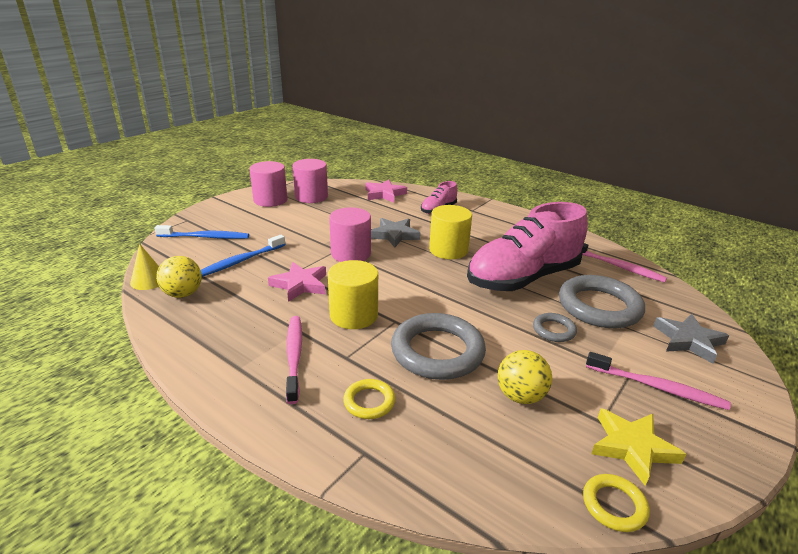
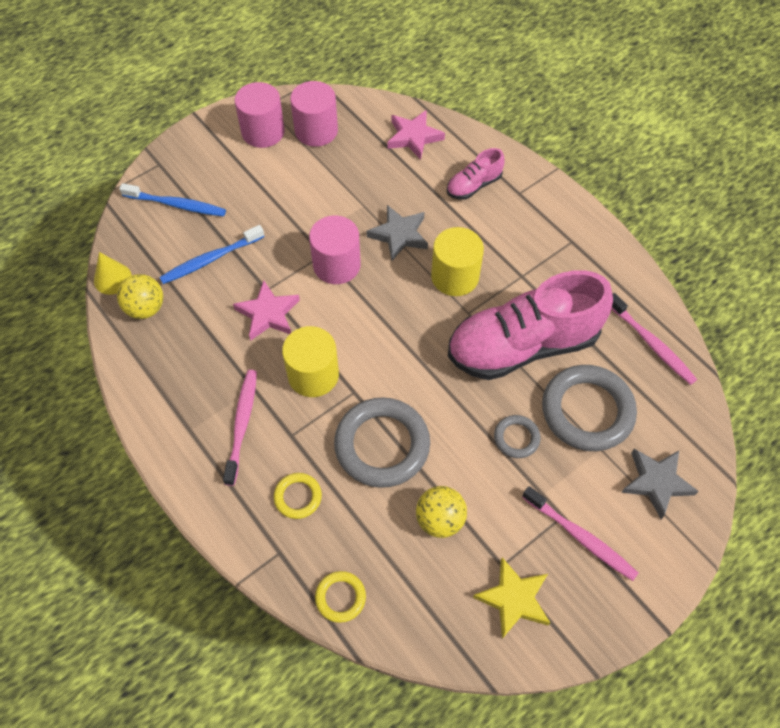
camera: 15 degrees right, 30 degrees up
yellow ring [583,474,650,532] -> yellow ring moved to [315,571,366,623]

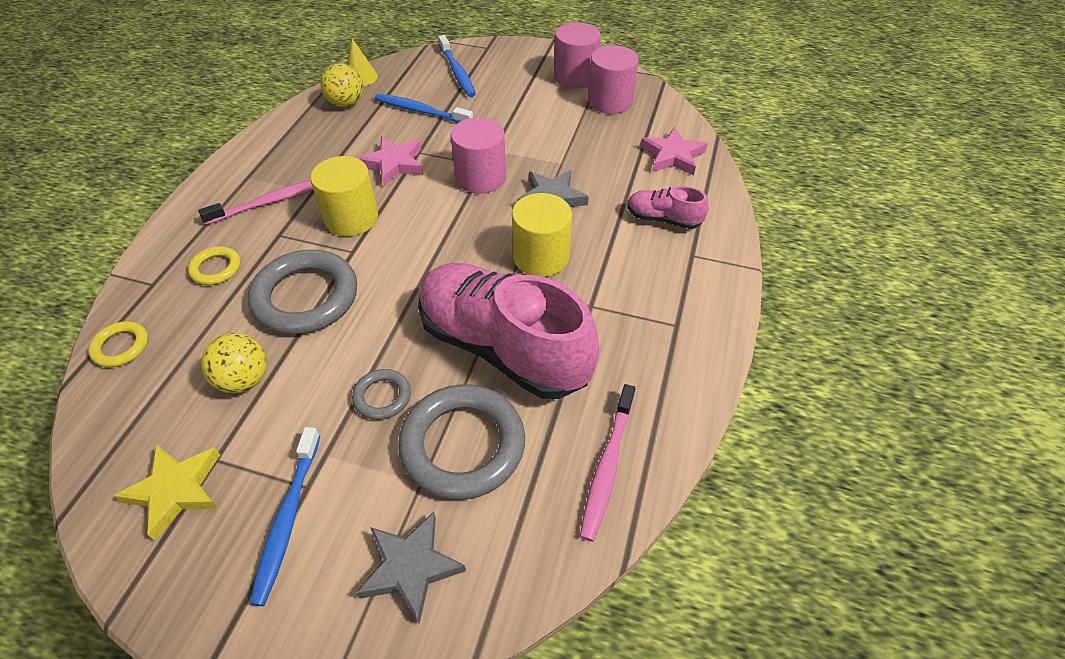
camera: 55 degrees right, 10 degrees down
pink toothbrush [522,486,638,581] -> blue toothbrush [249,427,320,606]

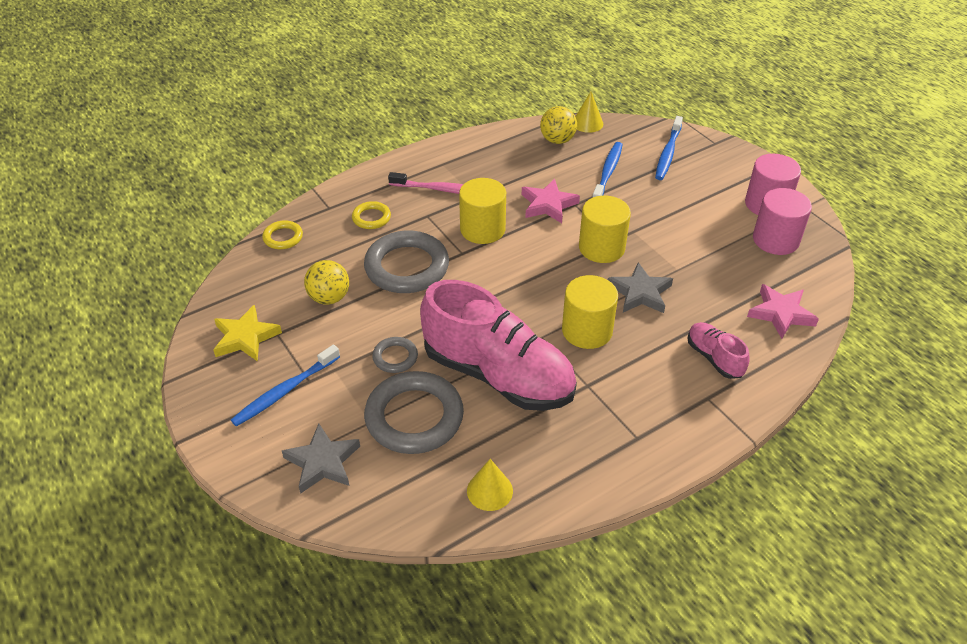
camera: 40 degrees right, 5 degrees down
blue toothbrush [374,94,473,123] -> blue toothbrush turned 45 degrees clockwise [592,142,623,198]
pink shoe [418,263,599,399] -> pink shoe turned 135 degrees clockwise [420,280,577,411]
pink cylinder [451,117,506,194] -> yellow cylinder [579,196,631,263]
pink toothbrush [580,384,636,542] -> yellow cone [467,459,513,511]

